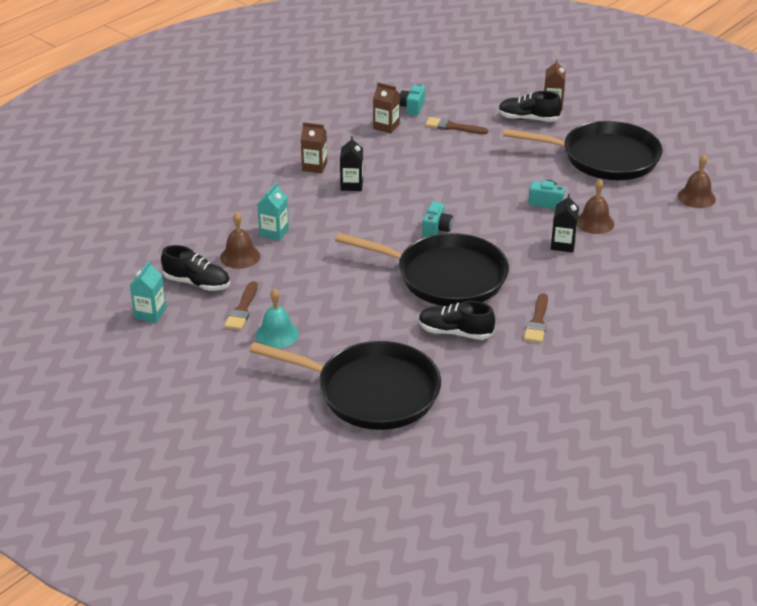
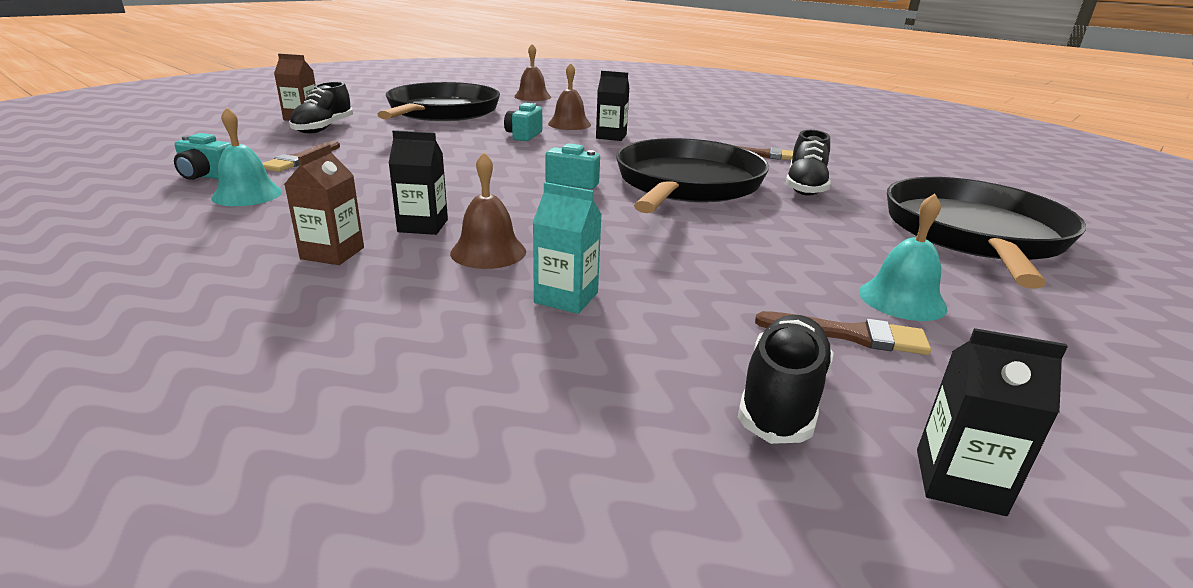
camera: 90 degrees left, 10 degrees down
turquoise carton [130,261,166,323] -> black carton [917,328,1068,516]
brown bell [220,212,260,269] -> brown bell moved to [450,152,526,269]
brown carton [373,83,400,134] -> turquoise bell [211,107,282,206]

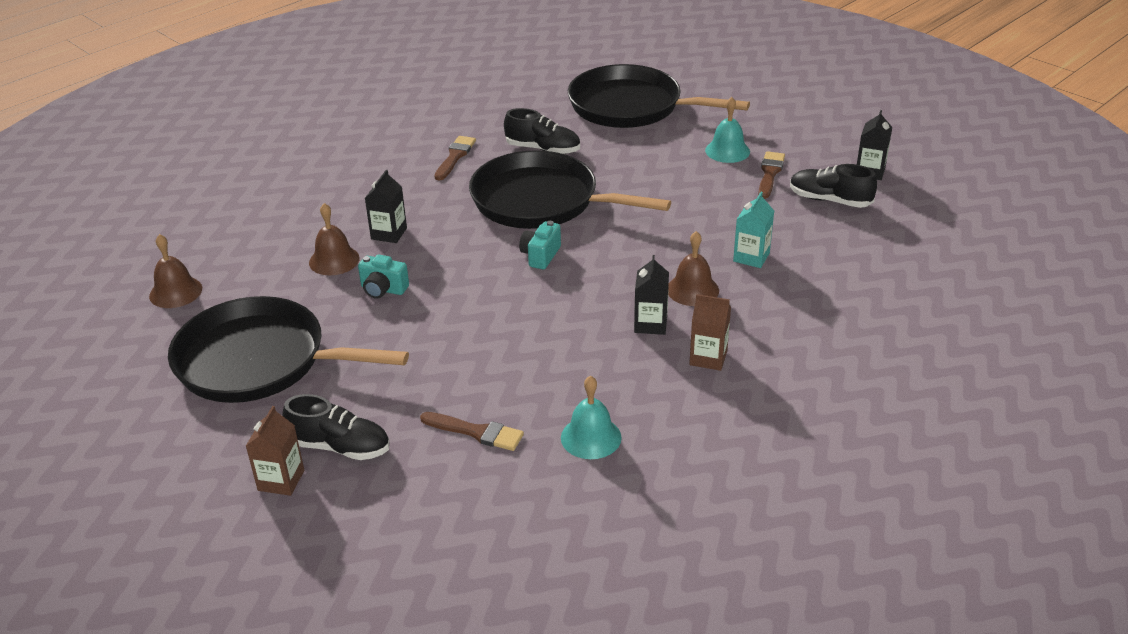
camera: 85 degrees left, 10 degrees up
turquoise camera [174,133,232,180] -> none

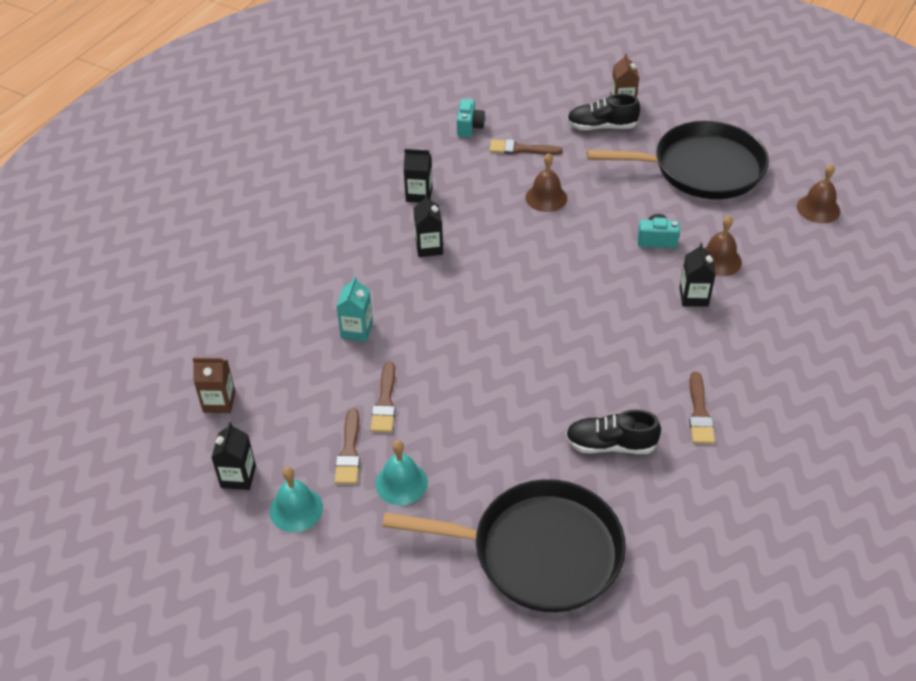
camera: 165 degrees right, 10 degrees up
black pan [469,150,671,229] -> none
turquoise camera [519,221,561,269] -> turquoise camera moved to [457,99,485,137]
turquoise bell [561,376,622,459] -> turquoise bell moved to [270,467,323,532]
brown bell [668,231,719,306] -> brown bell moved to [525,153,567,212]
brown carton [689,294,731,371] -> brown carton moved to [193,358,236,413]
black shoe [790,164,877,208] -> none
none -> brown brush [371,362,396,433]
none -> black carton [404,149,433,203]

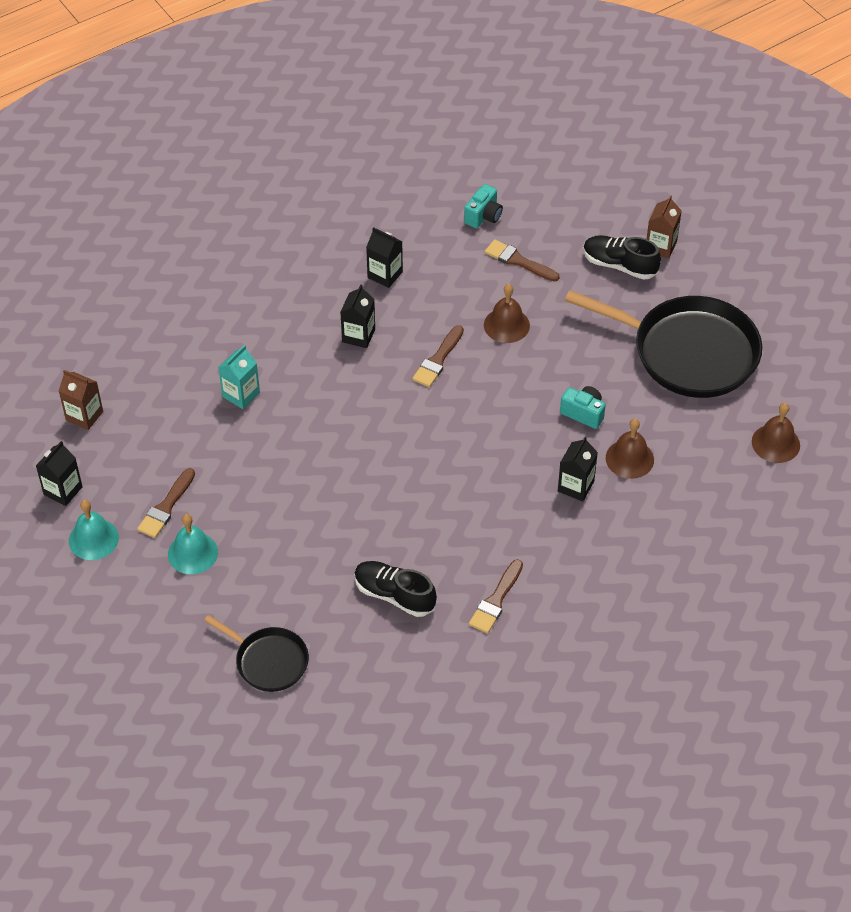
camera: 25 degrees right, 5 degrees up
brown brush [371,362,396,433] -> brown brush moved to [412,325,464,387]
black pan [382,479,626,612] -> black pan [204,615,309,692], size x0.52

